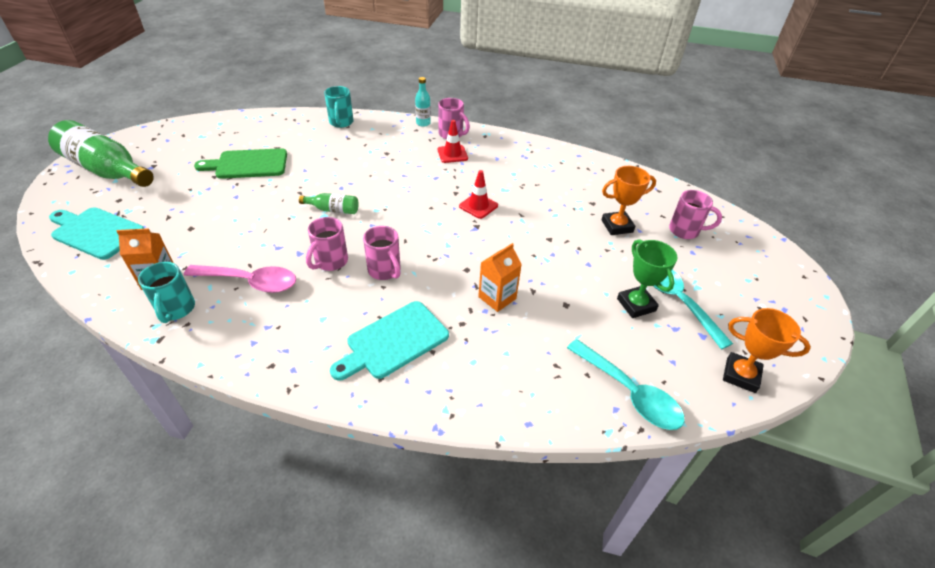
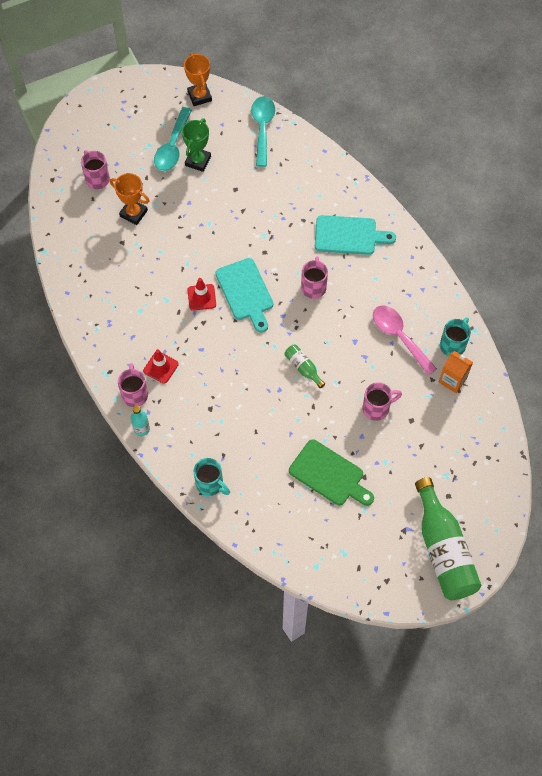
camera: 135 degrees left, 20 degrees up
turquoise cutting board [49,207,144,260] -> turquoise cutting board moved to [215,258,273,333]
pink mug [306,217,348,271] -> pink mug moved to [363,382,402,421]
turquoise mug [324,86,354,128] -> turquoise mug turned 90 degrees clockwise [194,458,230,496]
orange carton [478,243,522,312] -> none

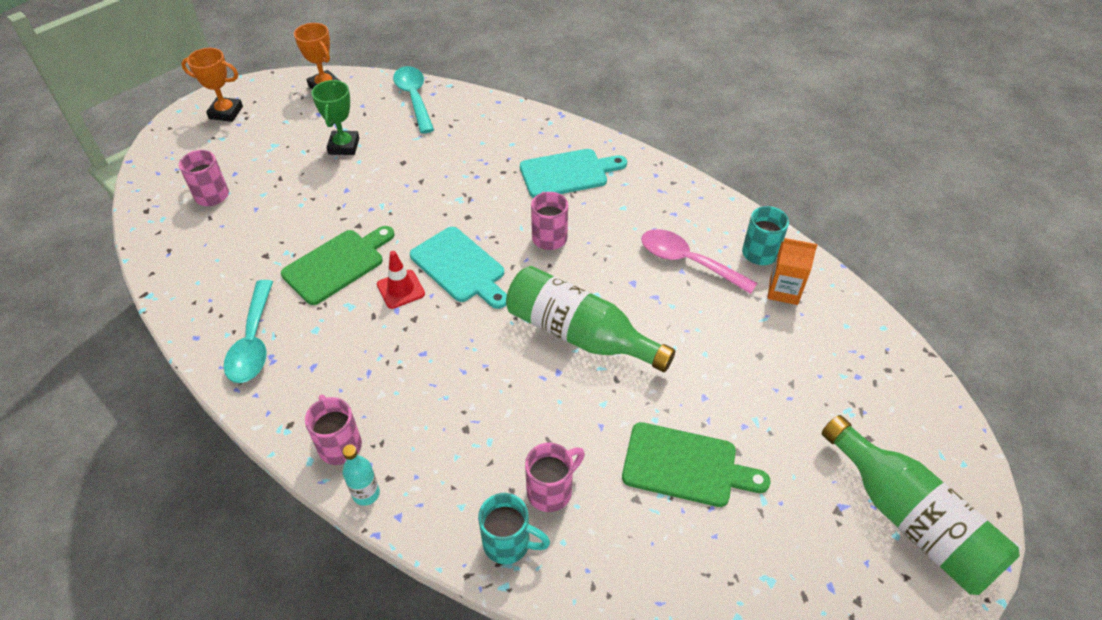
camera: 20 degrees left, 15 degrees down
orange trophy [110,173,149,225] -> orange trophy moved to [181,48,243,122]
red traffic cone [143,349,179,384] -> none
turquoise spoon [154,107,192,171] -> turquoise spoon moved to [224,280,273,383]
green bottle [285,345,325,388] -> green bottle [506,266,675,372], size x2.22
pink mug [363,382,402,421] -> pink mug moved to [525,442,585,512]
none -> green cutting board [281,226,394,305]

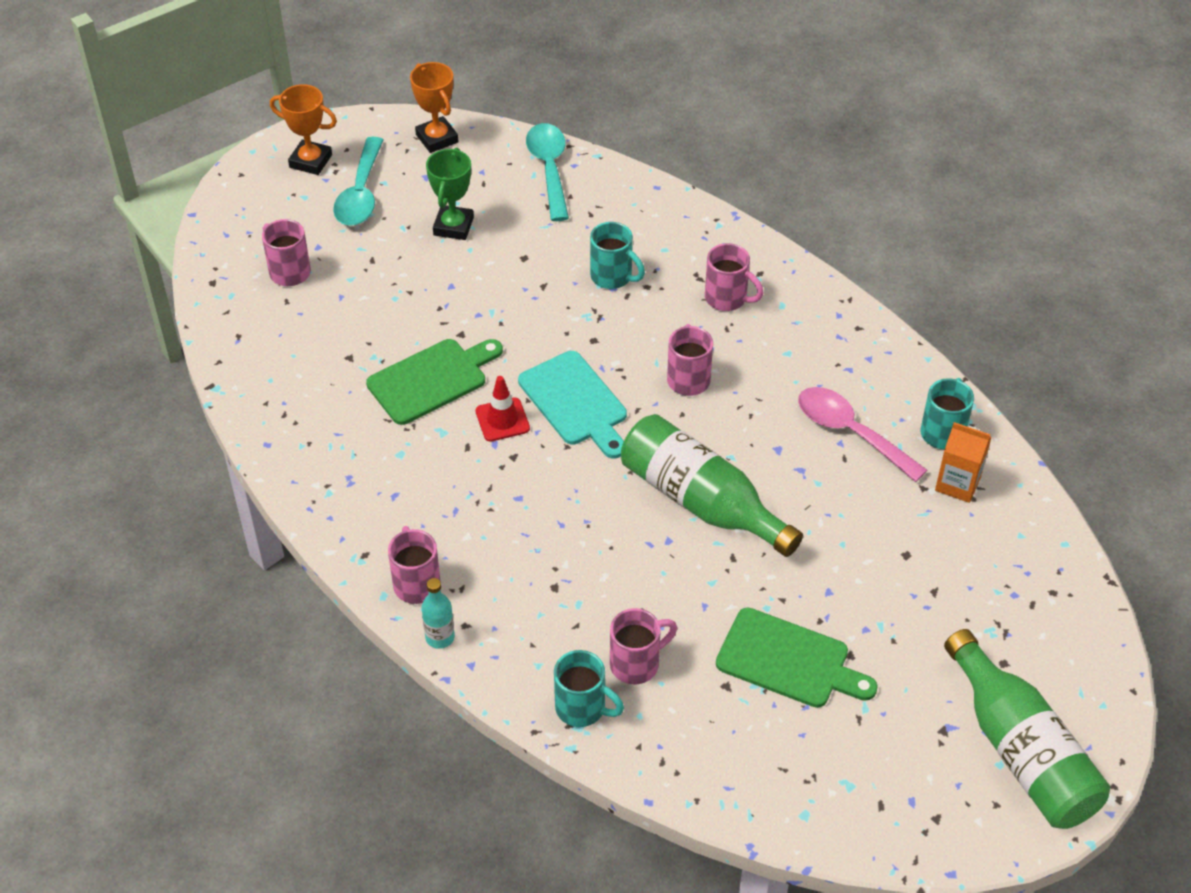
camera: 10 degrees right, 0 degrees up
turquoise spoon [224,280,273,383] -> turquoise spoon moved to [333,137,383,226]
turquoise cutting board [520,149,627,198] -> pink mug [705,243,764,311]
none -> turquoise mug [590,222,645,289]

